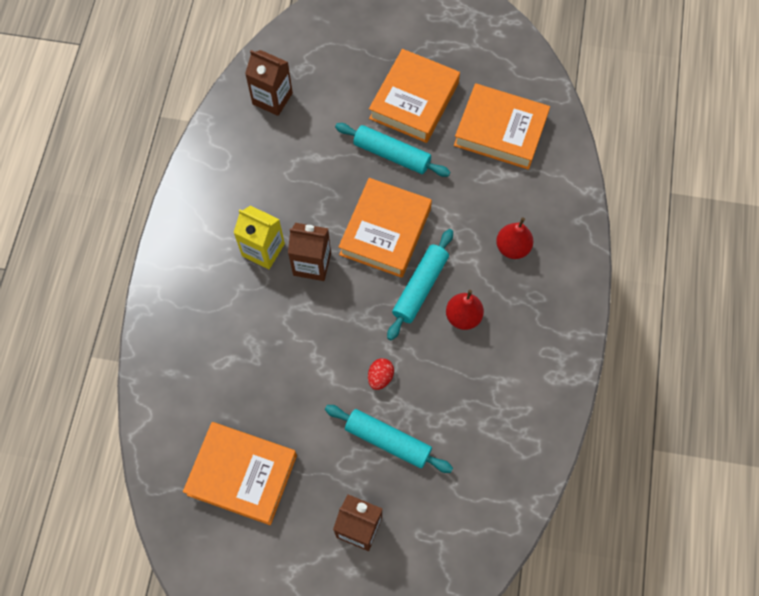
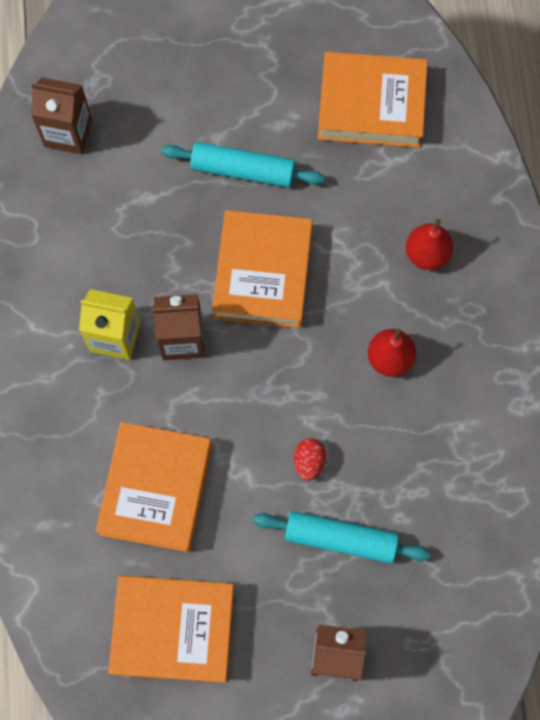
camera: 15 degrees left, 5 degrees up
orange book [369,49,460,143] -> orange book moved to [96,422,212,552]
turquoise rolling pin [387,229,453,340] -> none

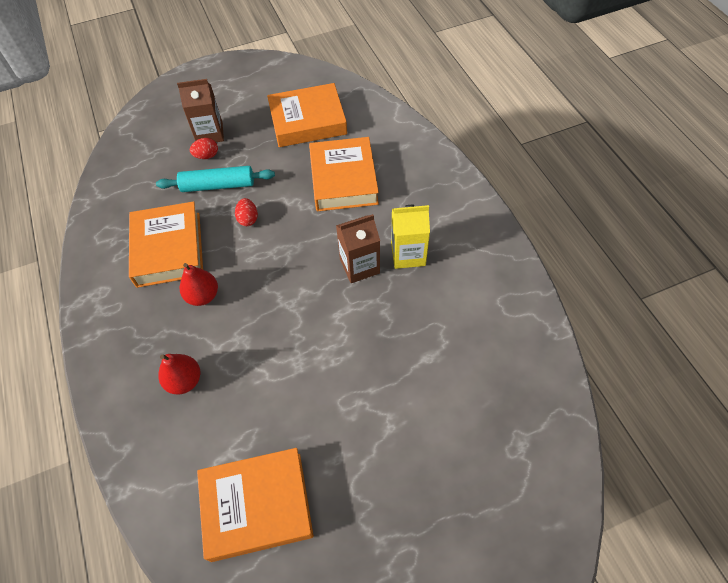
camera: 165 degrees right, 15 degrees down
brown carton [31,78,92,154] -> none
turquoise rolling pin [162,142,325,187] -> none
orange book [212,210,313,328] -> orange book moved to [129,201,203,288]
none -> red egg [190,138,218,159]

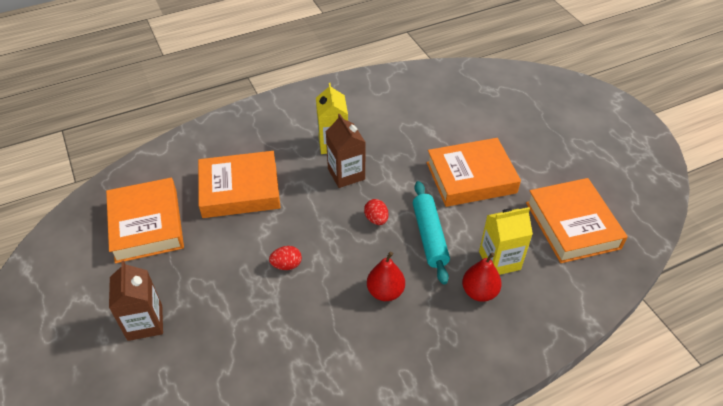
camera: 95 degrees left, 10 degrees down
orange book [129,201,203,288] -> orange book moved to [427,138,521,207]
turquoise rolling pin [156,166,275,192] -> turquoise rolling pin moved to [413,181,450,285]
red egg [190,138,218,159] -> red egg moved to [364,199,389,225]
none -> yellow carton [479,207,533,275]

